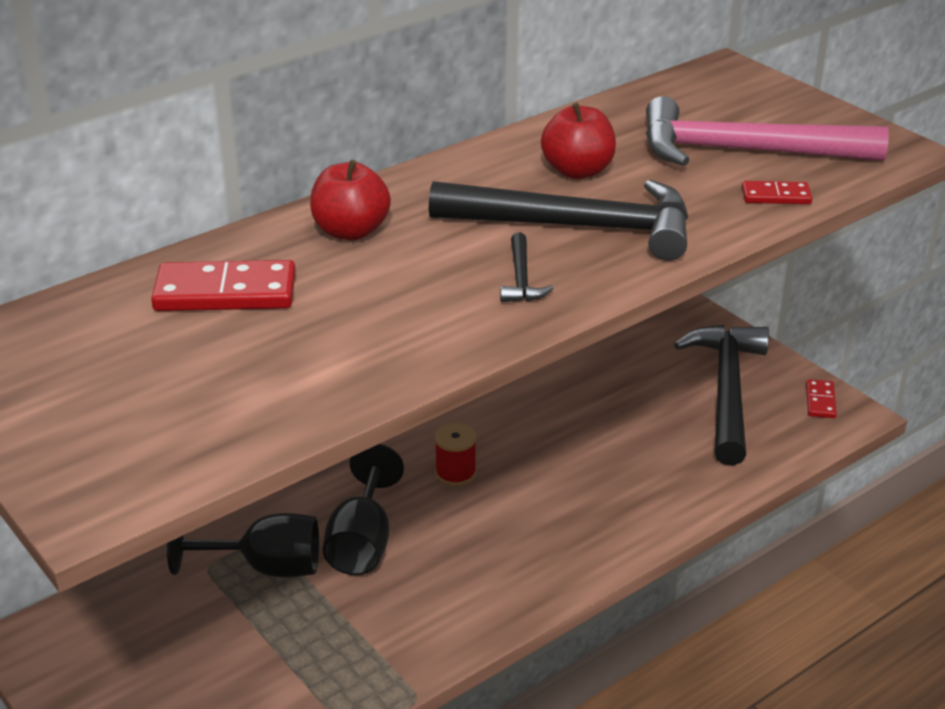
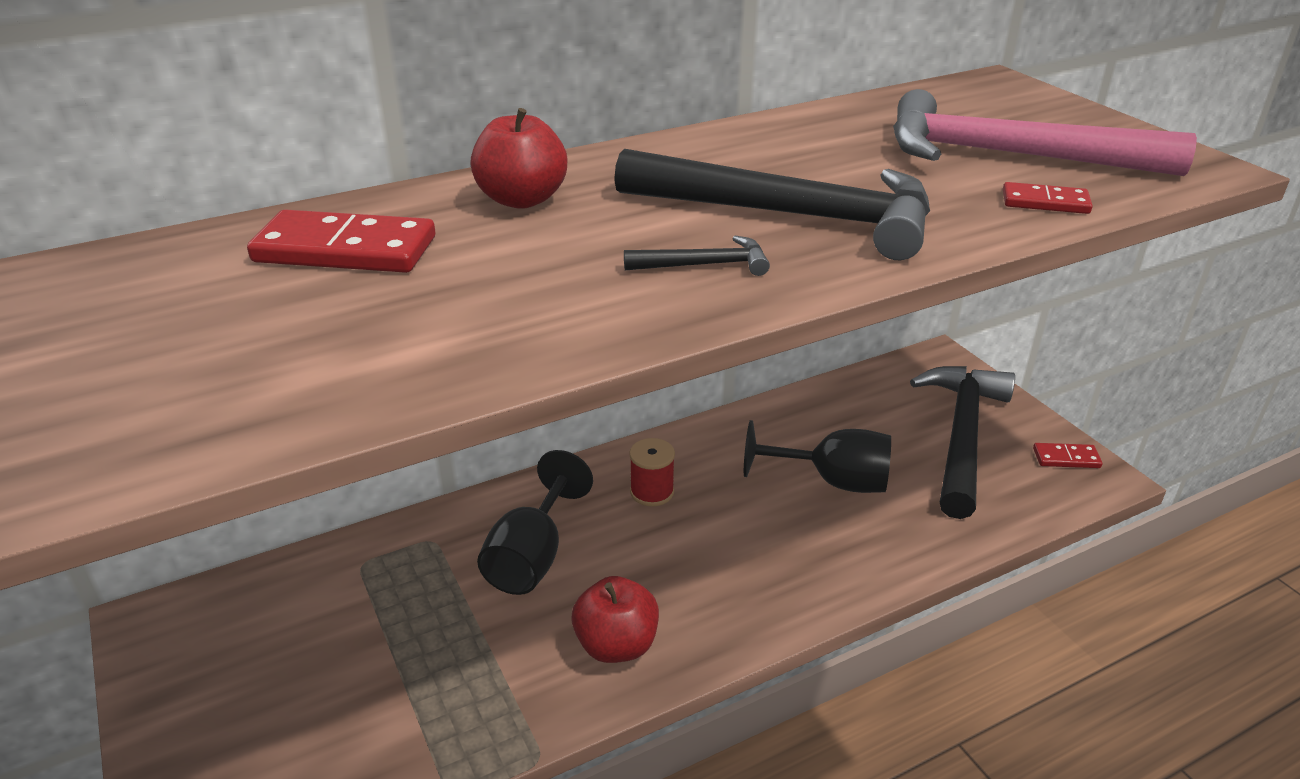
camera: 10 degrees right, 0 degrees up
black goblet [167,513,319,578] -> black goblet moved to [744,420,891,493]
black hammer [500,233,553,302] -> black hammer turned 105 degrees counterclockwise [624,236,770,276]
red apple [541,103,616,179] -> red apple moved to [571,576,659,663]
red domino [806,379,837,418] -> red domino turned 75 degrees clockwise [1033,443,1102,468]

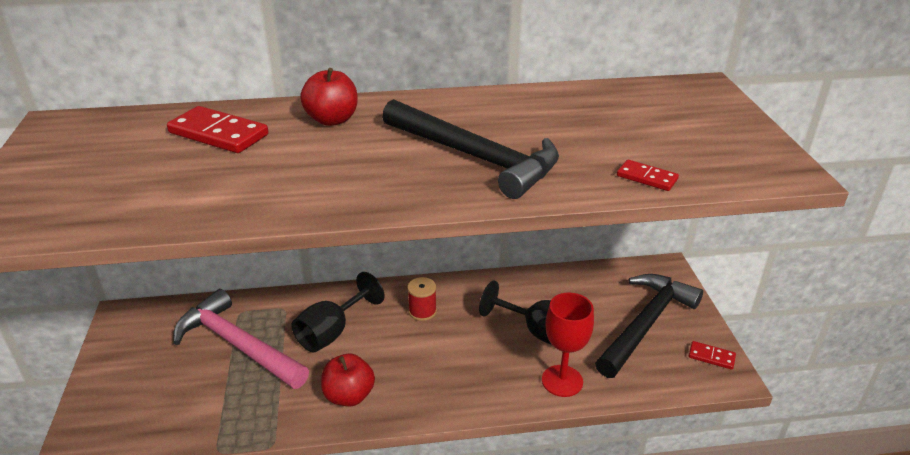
camera: 20 degrees right, 0 degrees up
black hammer [624,236,770,276] -> none
pink hammer [893,89,1197,176] -> pink hammer moved to [173,289,309,389]
none -> red goblet [542,293,594,397]

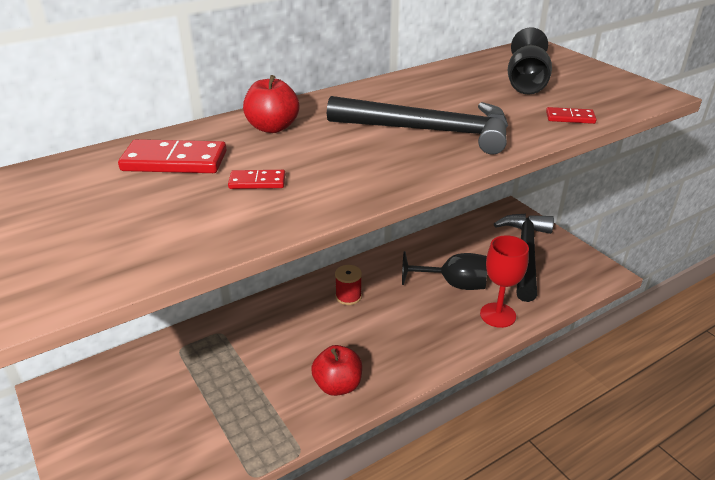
camera: 25 degrees left, 0 degrees up
pink hammer [173,289,309,389] -> none
black goblet [291,272,385,352] -> black goblet moved to [508,27,552,94]
red domino [689,341,736,370] -> red domino moved to [228,170,285,189]

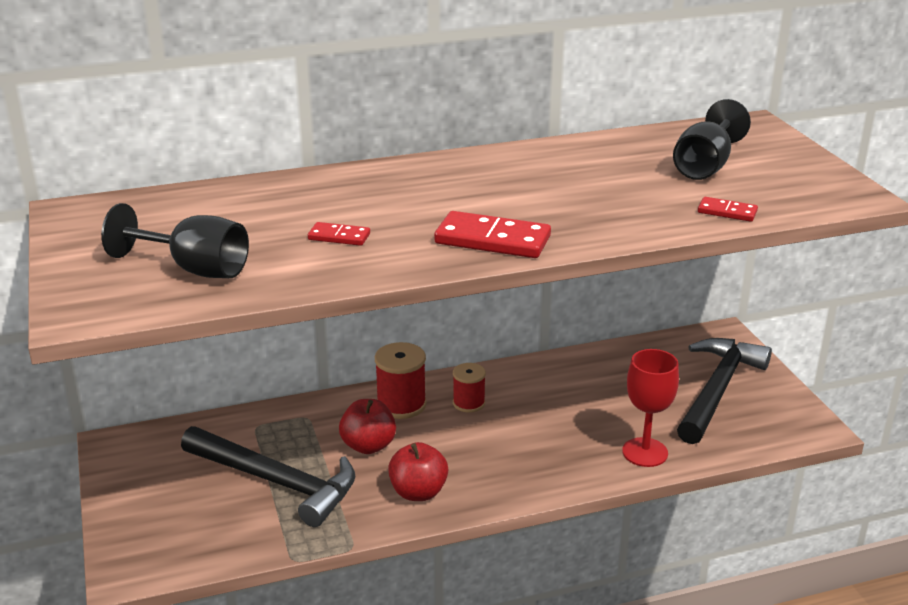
camera: 15 degrees right, 5 degrees down
red domino [118,139,227,173] -> red domino moved to [434,211,551,258]
red apple [243,75,299,133] -> red apple moved to [339,399,396,454]
black hammer [327,96,508,154] -> black hammer moved to [181,426,355,527]
black goblet [402,251,487,290] -> black goblet moved to [101,203,249,278]
none -> red spool [375,342,427,419]

